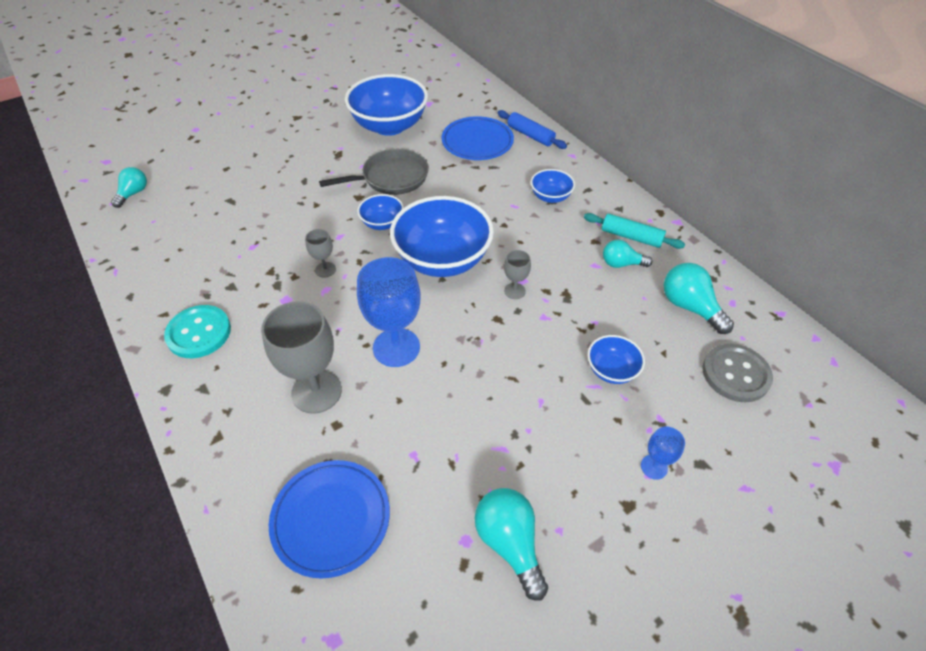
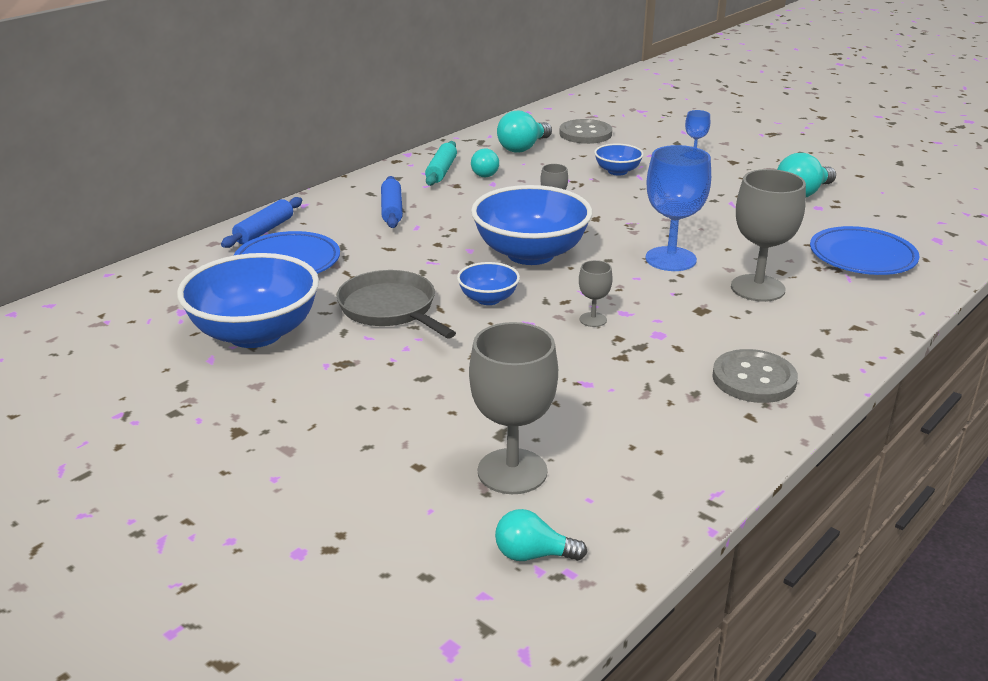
camera: 105 degrees left, 20 degrees down
turquoise button [164,305,231,358] -> grey button [712,349,798,403]
blue bowl [531,169,575,203] -> blue rolling pin [381,176,403,228]
none -> grey goblet [469,322,558,494]

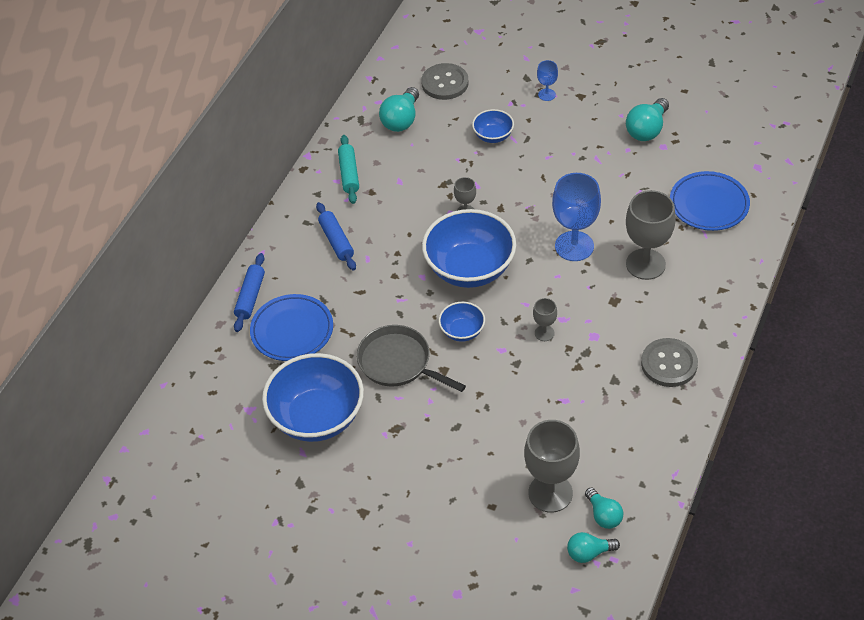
camera: 15 degrees left, 20 degrees up
turquoise light bulb [471,148,499,177] -> turquoise light bulb moved to [585,488,623,529]

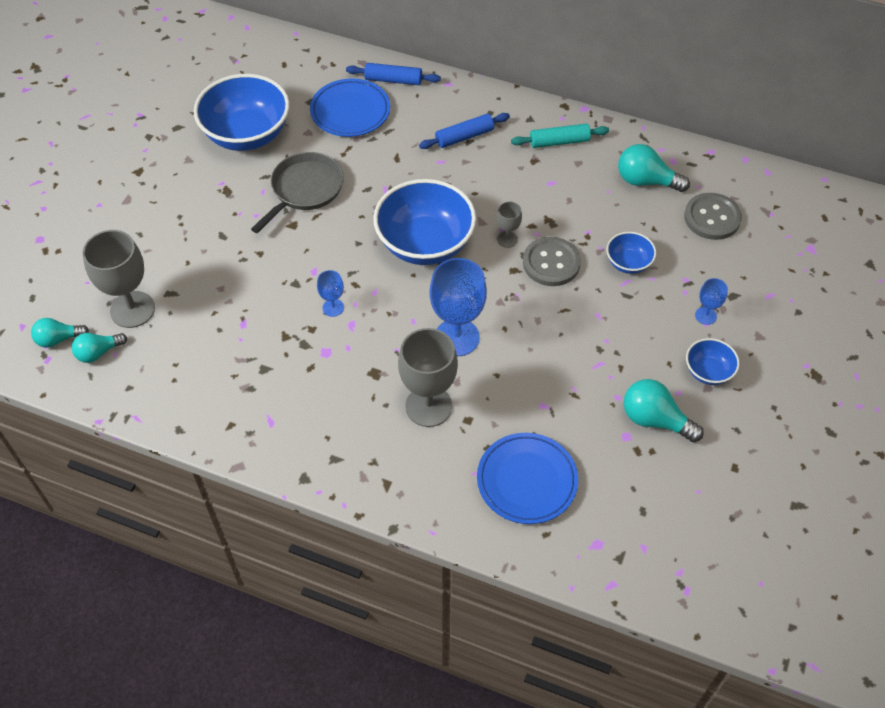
camera: 85 degrees right, 5 degrees up
blue bowl [439,302,485,342] -> blue bowl moved to [686,338,740,385]
grey goblet [533,298,557,341] -> blue goblet [317,270,344,317]
turquoise light bulb [567,532,620,563] -> turquoise light bulb turned 90 degrees counterclockwise [31,318,89,348]
grey button [641,338,698,387] -> grey button moved to [523,237,581,286]

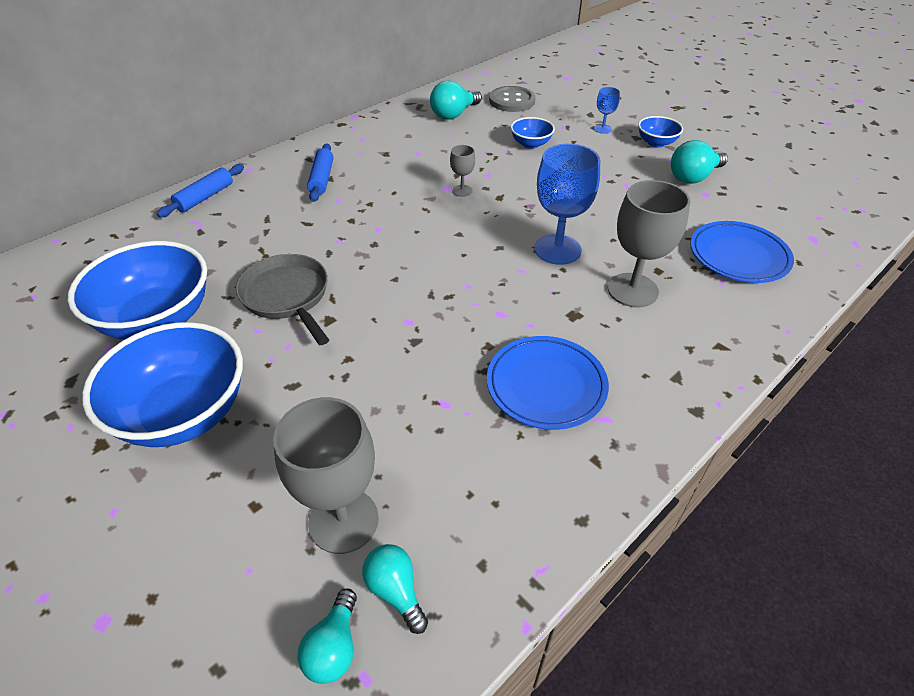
camera: 65 degrees left, 10 degrees down
turquoise light bulb [72,333,127,363] -> turquoise light bulb turned 150 degrees clockwise [362,544,428,634]
blue plate [310,79,390,137] -> blue plate moved to [487,336,609,430]
blue goblet [317,270,344,317] -> none
blue bowl [373,179,476,265] -> blue bowl moved to [82,322,243,447]
turquoise rolling pin [511,123,609,148] -> none
grey button [523,237,581,286] -> none

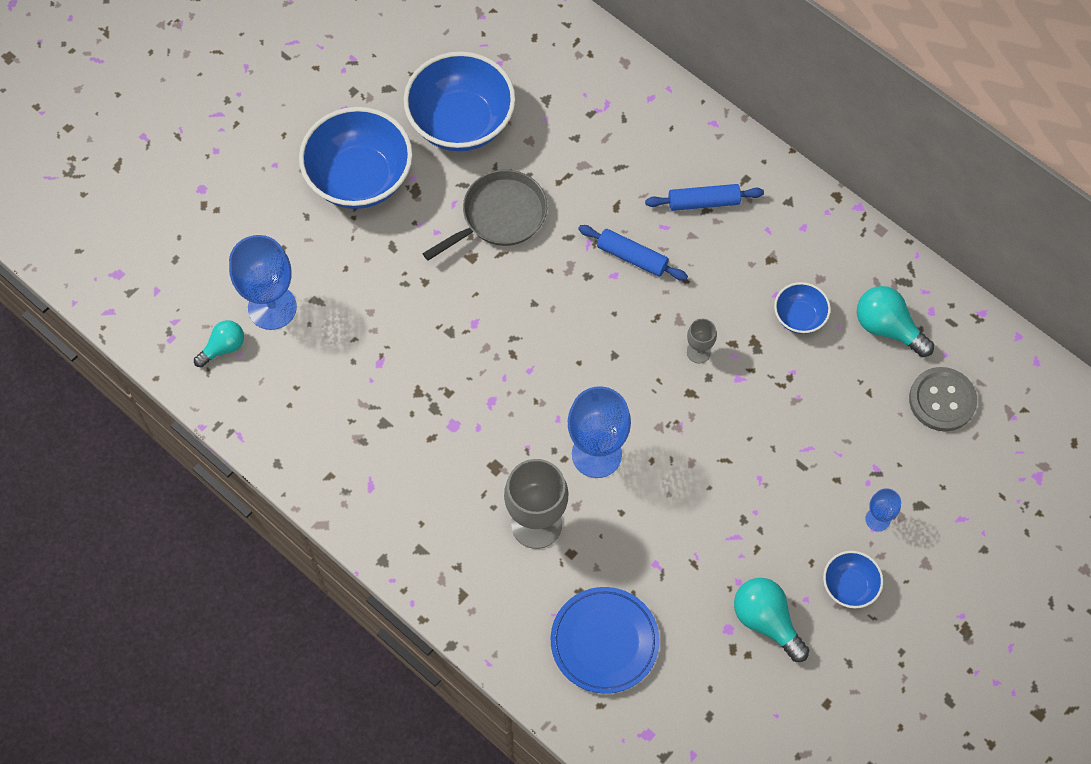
camera: 85 degrees right, 20 degrees up
blue rolling pin [157,164,244,217] -> blue rolling pin moved to [578,225,688,281]
grey goblet [273,397,379,554] -> blue goblet [229,235,297,330]
turquoise light bulb [297,589,357,684] -> none
blue plate [487,336,609,430] -> none
blue bowl [511,117,555,149] -> blue bowl moved to [774,282,831,334]

